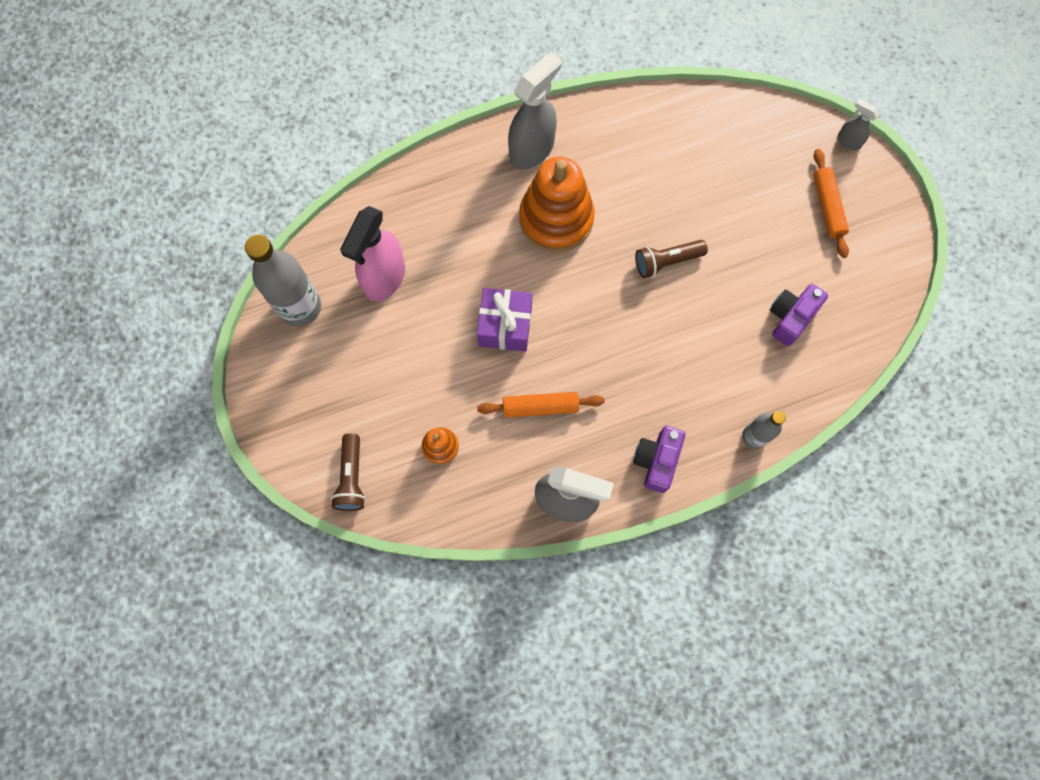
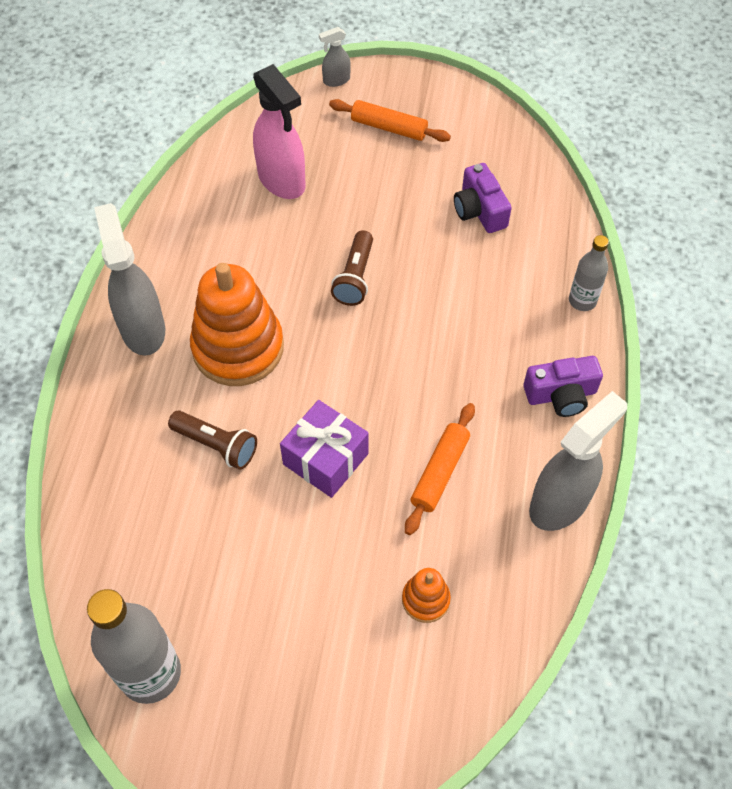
camera: 60 degrees left, 15 degrees down
brown flashlight [331,433,366,511] -> brown flashlight moved to [168,411,257,470]
pink spray bottle [340,206,405,302] -> pink spray bottle moved to [253,64,306,199]
purple camera [633,426,685,493] -> purple camera turned 60 degrees counterclockwise [523,356,603,417]

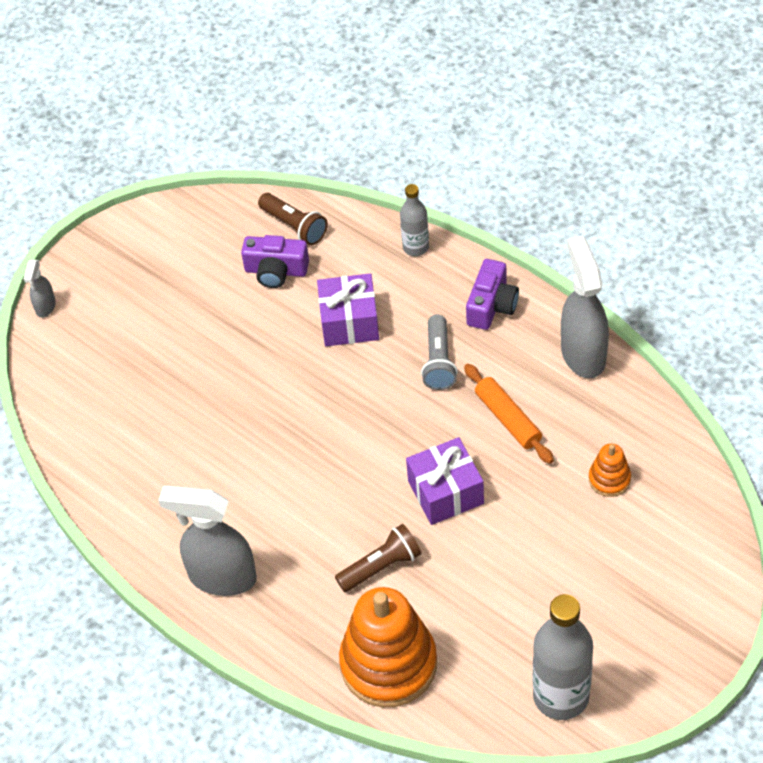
camera: 55 degrees left, 5 degrees down
orange stacking toy [190,263,284,386] -> orange stacking toy moved to [339,587,437,707]
pink spray bottle [253,64,306,199] -> none
orange rolling pin [329,99,451,142] -> none
brown flashlight [331,230,373,306] -> brown flashlight moved to [258,193,328,245]
none -> purple gift [317,273,379,346]
none -> grey flashlight [421,315,458,390]

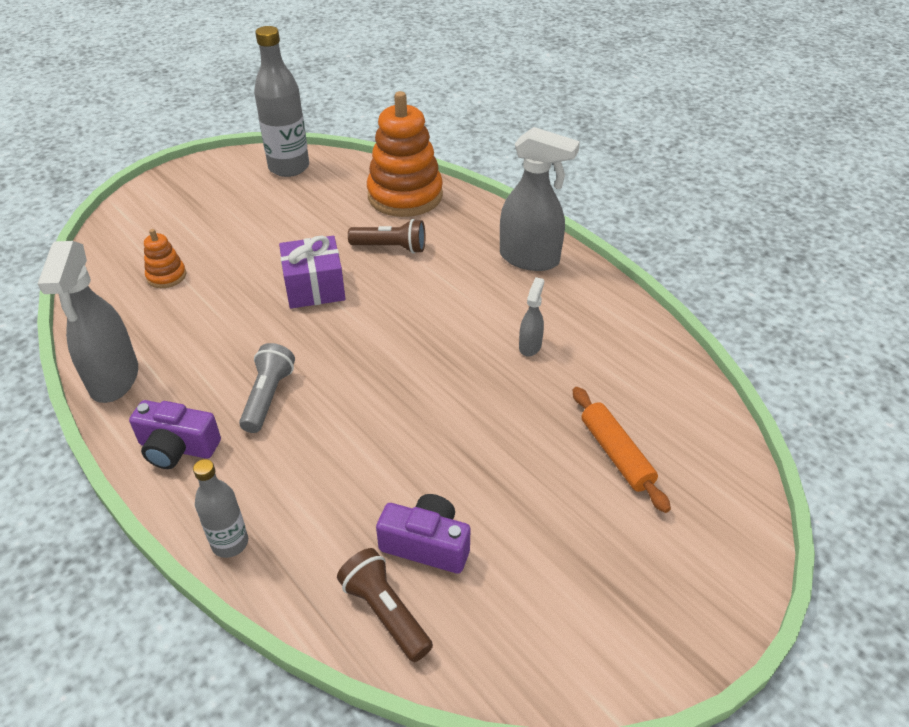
camera: 175 degrees left, 10 degrees down
grey spray bottle [24,260,56,318] -> grey spray bottle moved to [519,277,544,357]
purple gift [317,273,379,346] -> none
brown flashlight [335,524,422,592] -> brown flashlight turned 150 degrees counterclockwise [348,219,425,254]
orange rolling pin [464,364,554,464] -> orange rolling pin moved to [572,387,671,513]
purple camera [466,259,519,330] -> purple camera turned 105 degrees counterclockwise [129,400,221,469]

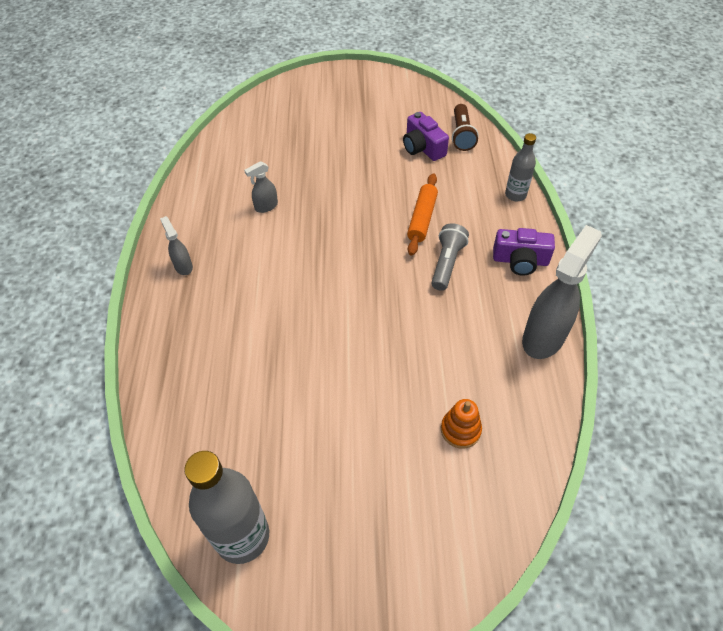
camera: 140 degrees left, 10 degrees up
purple camera [129,400,221,469] -> purple camera turned 135 degrees clockwise [493,228,555,276]
grey flashlight [239,343,295,433] -> grey flashlight turned 150 degrees clockwise [431,223,469,291]
purple gift [279,236,345,309] -> none
brown flashlight [348,219,425,254] -> none
orange stacking toy [367,91,443,217] -> none
grey spray bottle [500,127,580,271] -> grey spray bottle [160,216,193,275], size x0.48
orange rolling pin [572,387,671,513] -> orange rolling pin moved to [407,173,438,256]

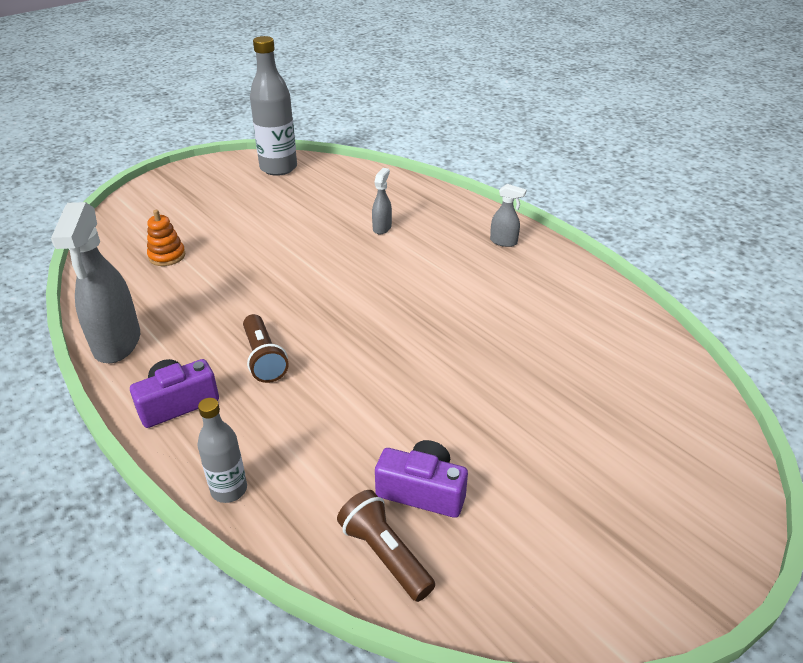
camera: 140 degrees right, 15 degrees down
grey spray bottle [244,161,278,213] -> grey spray bottle moved to [372,168,392,234]
orange rolling pin [407,173,438,256] -> none
grey flashlight [431,223,469,291] -> brown flashlight [243,314,289,383]

